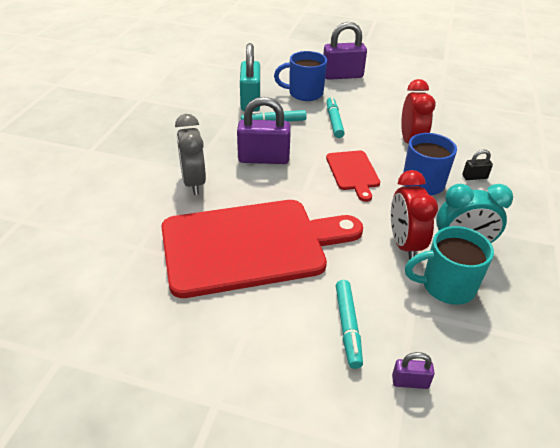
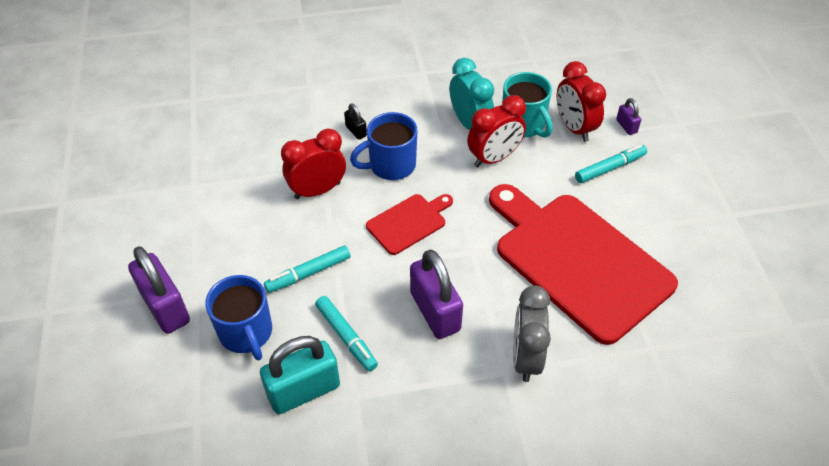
camera: 115 degrees left, 10 degrees up
grey clock [175,114,206,195] -> grey clock turned 135 degrees clockwise [513,286,551,382]
none -> red clock [557,61,606,142]

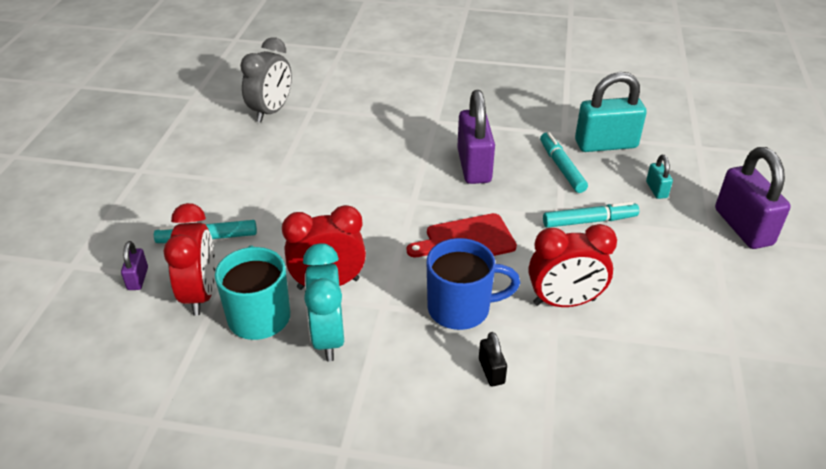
camera: 160 degrees left, 10 degrees down
blue mug [205,275,272,360] -> turquoise padlock [646,155,673,199]
red cutting board [489,184,678,345] -> none
grey clock [513,286,551,382] -> grey clock moved to [240,37,292,122]

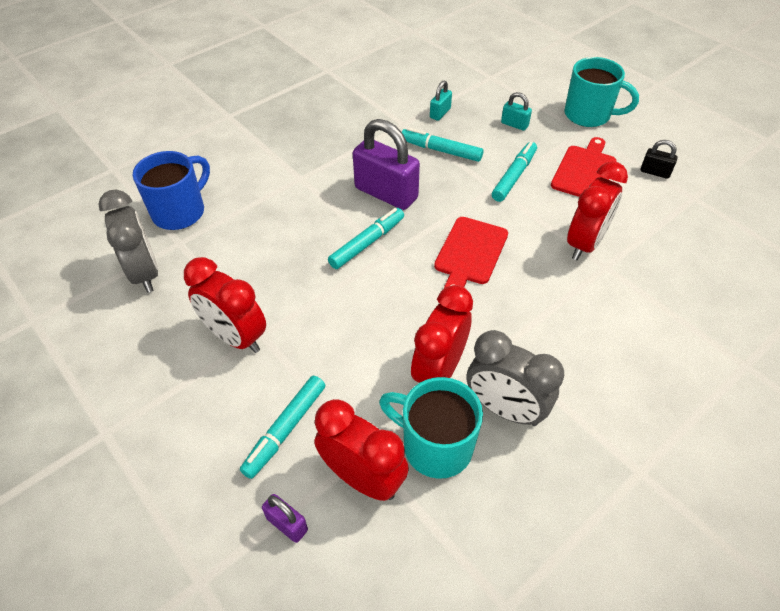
camera: 50 degrees left, 10 degrees up
turquoise clock [303,243,344,361] -> grey clock [467,330,564,426]
blue mug [427,238,520,330] -> blue mug moved to [133,151,210,230]
black padlock [479,332,507,386] -> black padlock moved to [641,140,678,179]
turquoise padlock [575,72,647,152] -> turquoise padlock [430,80,452,121], size x0.47
purple padlock [715,147,791,249] -> turquoise mug [564,57,639,127]
none -> red clock [184,257,266,353]
none -> turquoise marker [328,208,404,269]
none -> red cutting board [551,137,616,197]

